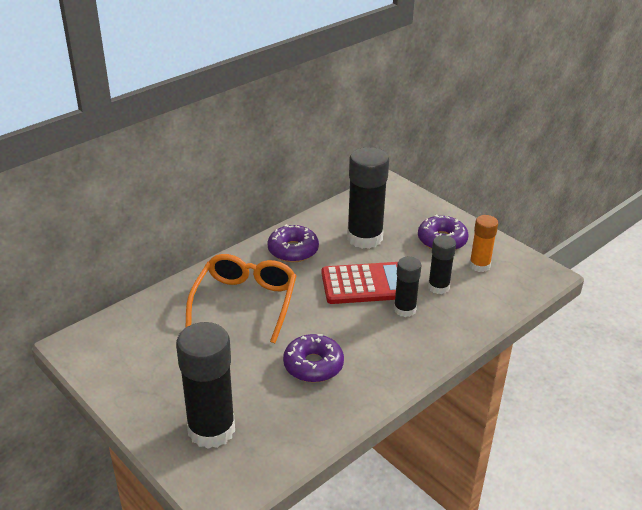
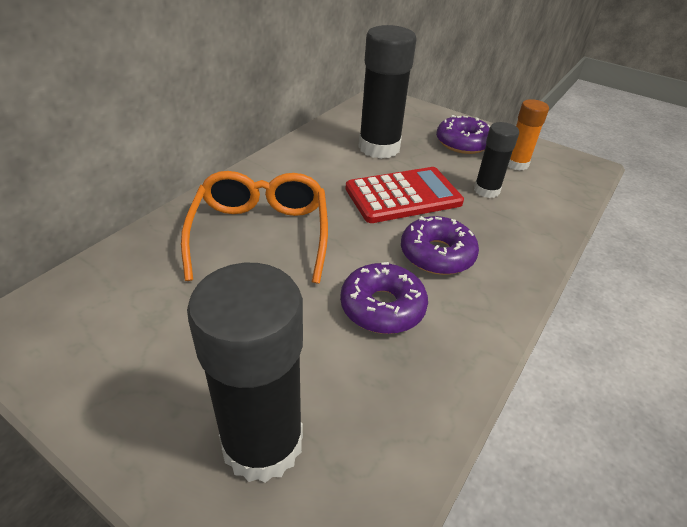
camera: 15 degrees left, 5 degrees up
purple donut [267,224,319,262] -> purple donut moved to [401,216,479,275]
black glue stick [394,257,422,317] -> none

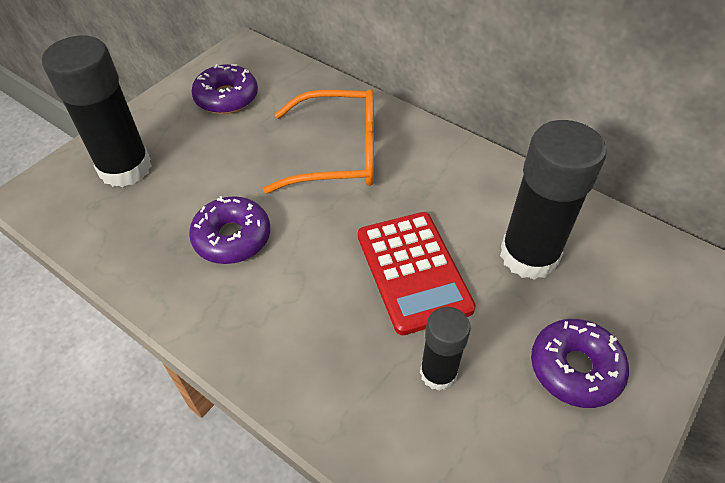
camera: 95 degrees right, 10 degrees up
purple donut [401,216,479,275] -> purple donut moved to [191,64,258,114]
orange glue stick [508,99,549,171] -> none

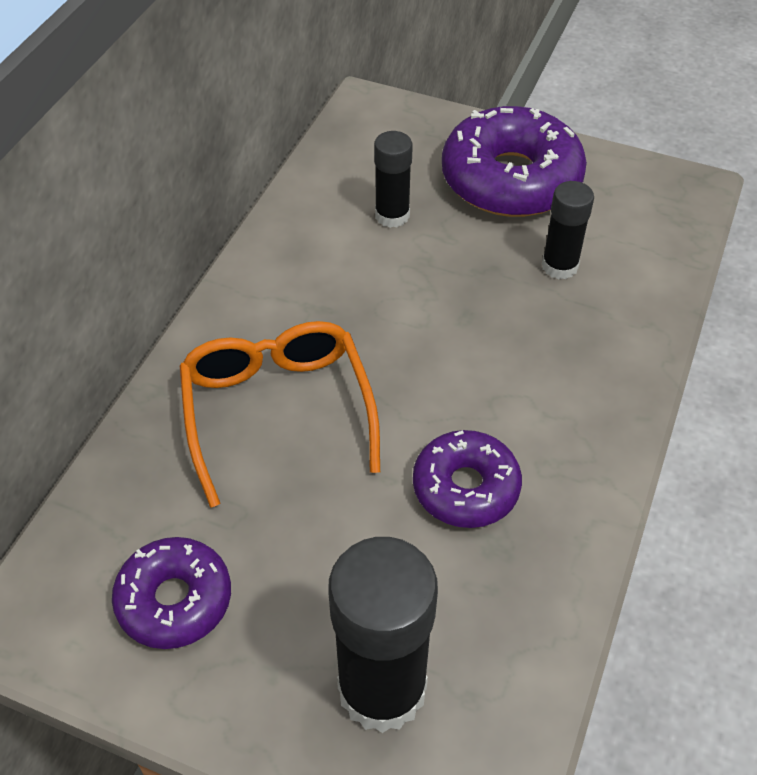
camera: 105 degrees left, 0 degrees up
red calculator [358,212,476,335] -> none
black glue stick [500,120,606,280] -> black glue stick [374,131,413,228], size x0.56
purple donut [531,319,629,408] -> purple donut [442,106,587,217], size x1.67

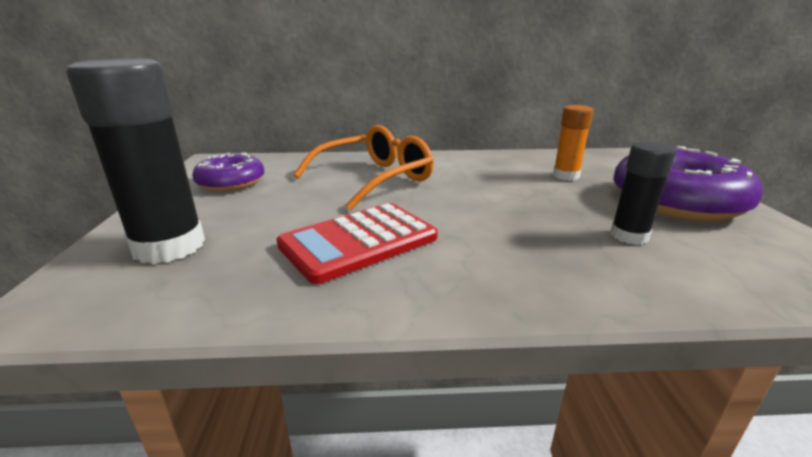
camera: 65 degrees right, 25 degrees down
black glue stick [374,131,413,228] -> orange glue stick [553,105,593,180]
purple donut [413,430,522,528] -> red calculator [277,203,438,284]

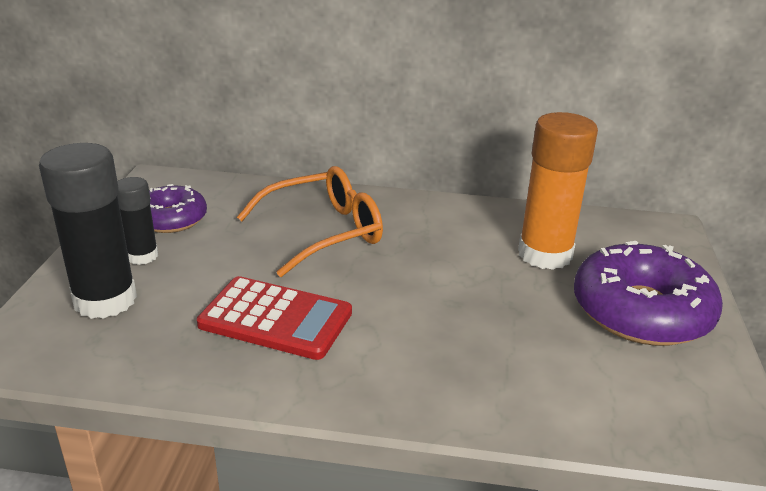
camera: 10 degrees right, 5 degrees up
red calculator [277,203,438,284] -> red calculator turned 135 degrees counterclockwise [197,276,352,360]
orange glue stick [553,105,593,180] -> orange glue stick [518,112,598,270], size x1.79
black glue stick [610,141,676,245] -> black glue stick moved to [117,177,158,265]

